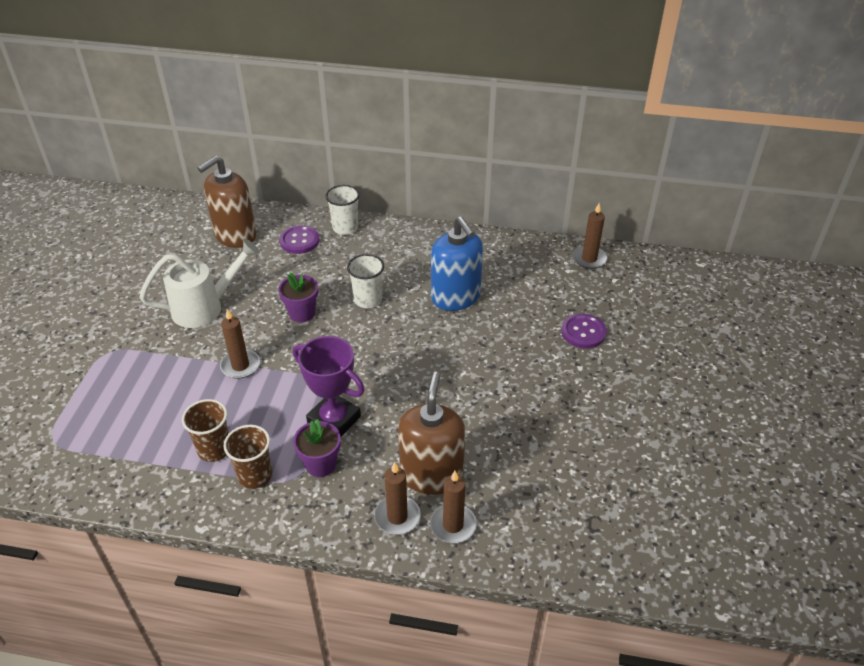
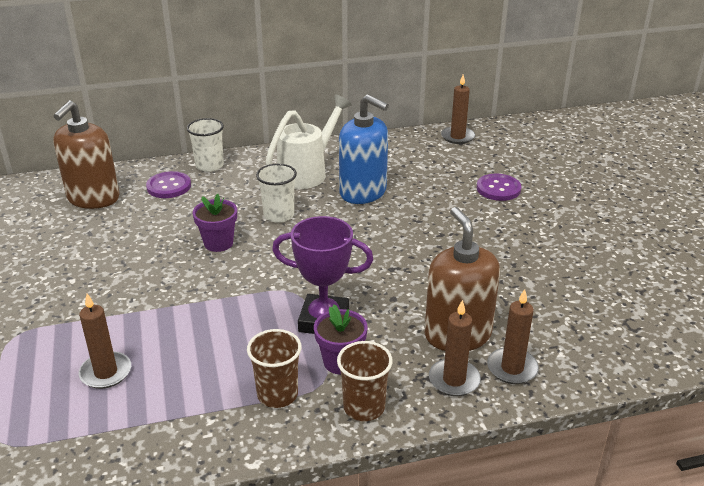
camera: 25 degrees left, 10 degrees down
white watering can [140,239,260,328] -> white watering can moved to [266,95,352,189]
brown cup [182,399,229,462] -> brown cup moved to [337,341,393,421]
brown candle [220,309,260,379] -> brown candle moved to [79,294,131,389]

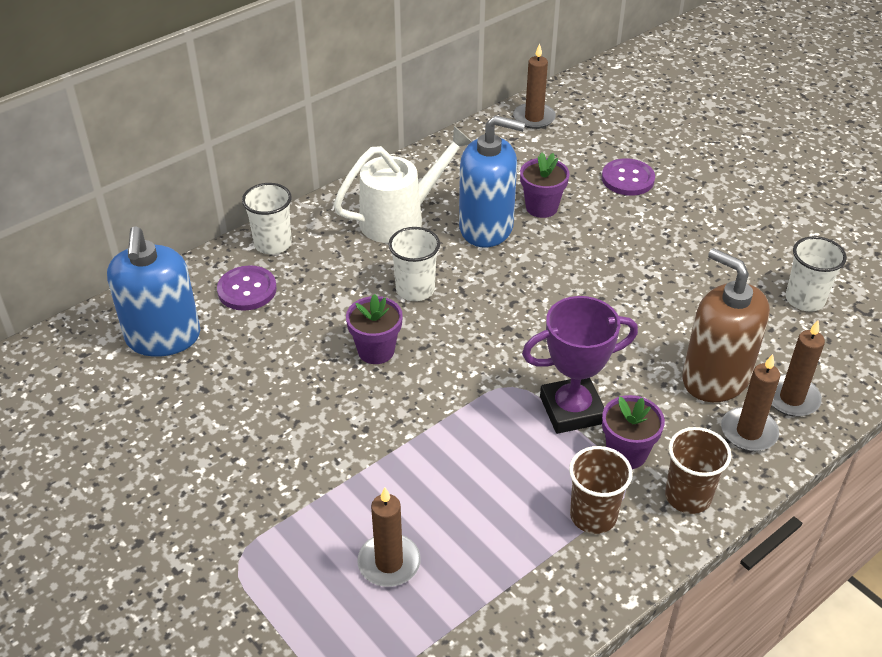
camera: 25 degrees left, 10 degrees up
brown soap dispenser [53,100,120,209] -> blue soap dispenser [107,226,200,357]
white watering can [266,95,352,189] -> white watering can turned 45 degrees clockwise [333,126,472,243]
none -> purple flower pot [520,152,569,218]
none -> white cup [786,236,847,312]

